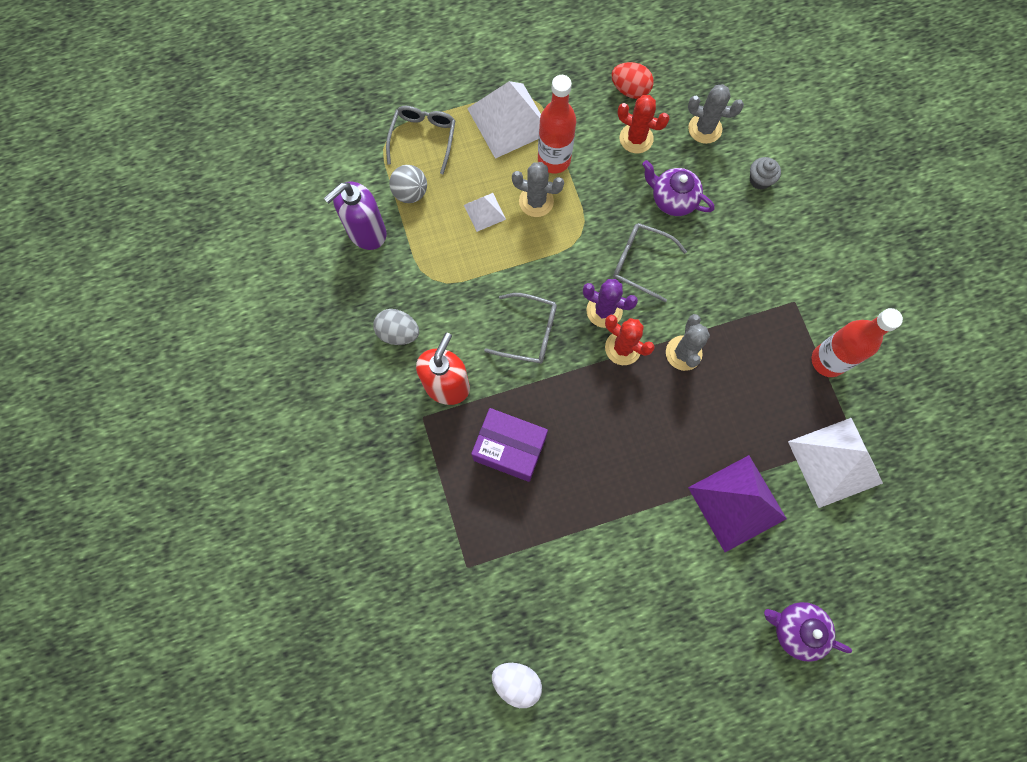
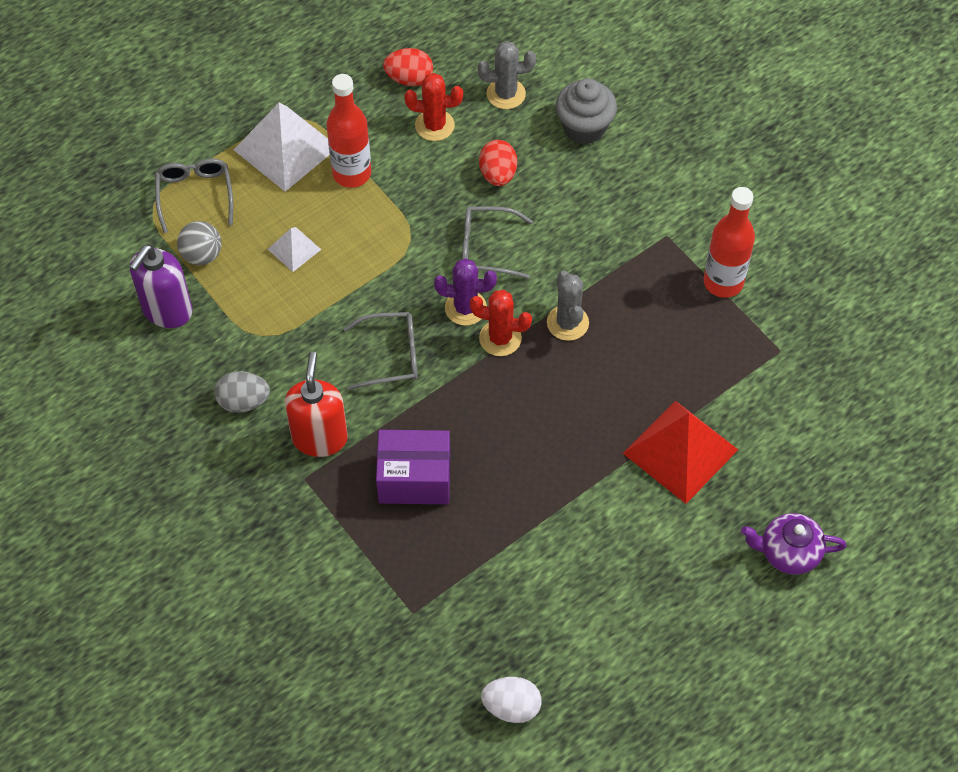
camera: 20 degrees left, 15 degrees down
grey cactus [512,162,564,217] -> none
purple teapot [642,160,714,216] -> red egg [479,140,517,186]
purple pyramid [688,455,787,552] -> red pyramid [623,401,738,504]
grey cupcake [750,157,781,190] -> grey cupcake [556,78,617,144], size x1.75
white pyramid [788,418,883,508] -> none

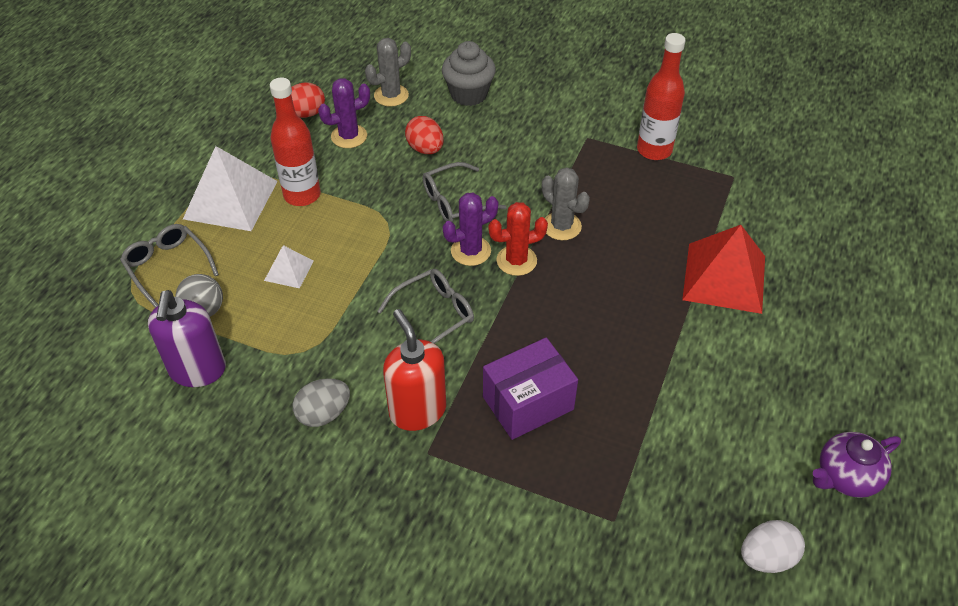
camera: 30 degrees left, 10 degrees down
red cactus [404,73,463,141] -> purple cactus [318,78,370,148]
purple teapot [741,513,846,575] -> purple teapot moved to [813,432,901,498]

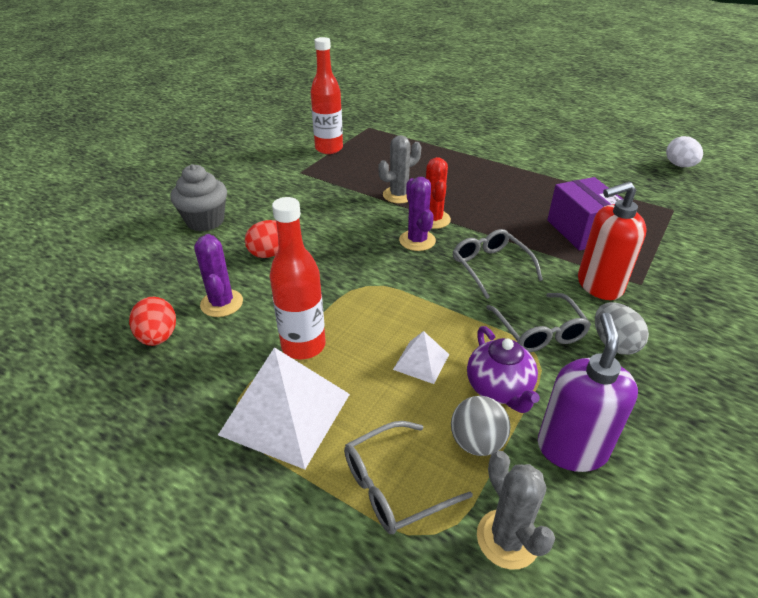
camera: 80 degrees left, 10 degrees down
purple soap dispenser [148,290,226,387] -> purple soap dispenser turned 90 degrees counterclockwise [538,313,638,472]
grey cactus [365,38,411,106] -> grey cactus moved to [477,451,555,570]
grey glasses [422,162,507,222] -> grey glasses moved to [486,293,591,352]
red pyramid [682,225,765,314] -> none
purple teapot [813,432,901,498] -> purple teapot moved to [467,326,540,413]

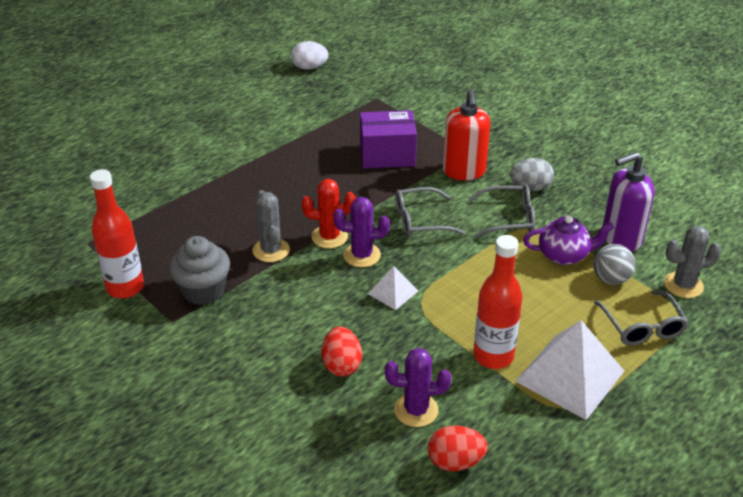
camera: 75 degrees left, 0 degrees up
grey cupcake [170,164,227,231] -> grey cupcake moved to [169,236,230,305]
white pyramid [393,331,449,384] -> white pyramid moved to [368,266,418,310]
purple soap dispenser [538,313,638,472] -> purple soap dispenser turned 45 degrees counterclockwise [602,152,655,252]

